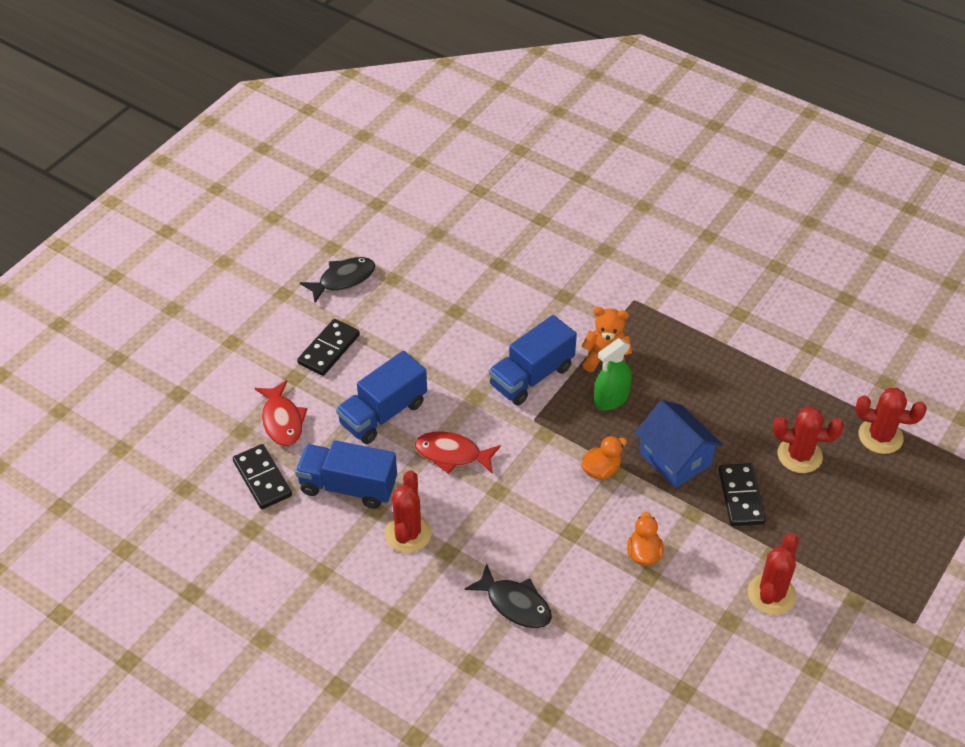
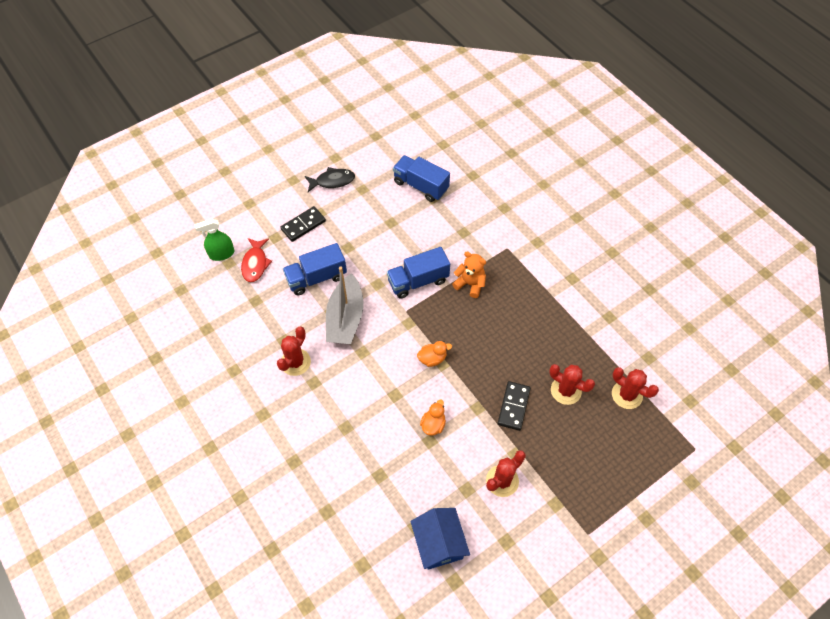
camera: 20 degrees right, 10 degrees up
black domino [233,444,292,509] -> none
blue truck [295,440,397,509] -> blue truck moved to [393,155,450,202]
red fish [415,431,501,474] -> grey boat [326,266,364,344]
black fish [464,564,552,628] -> none
green spray bottle [594,338,632,410] -> green spray bottle moved to [195,219,234,261]
blue house [635,400,723,488] -> blue house moved to [410,508,470,570]

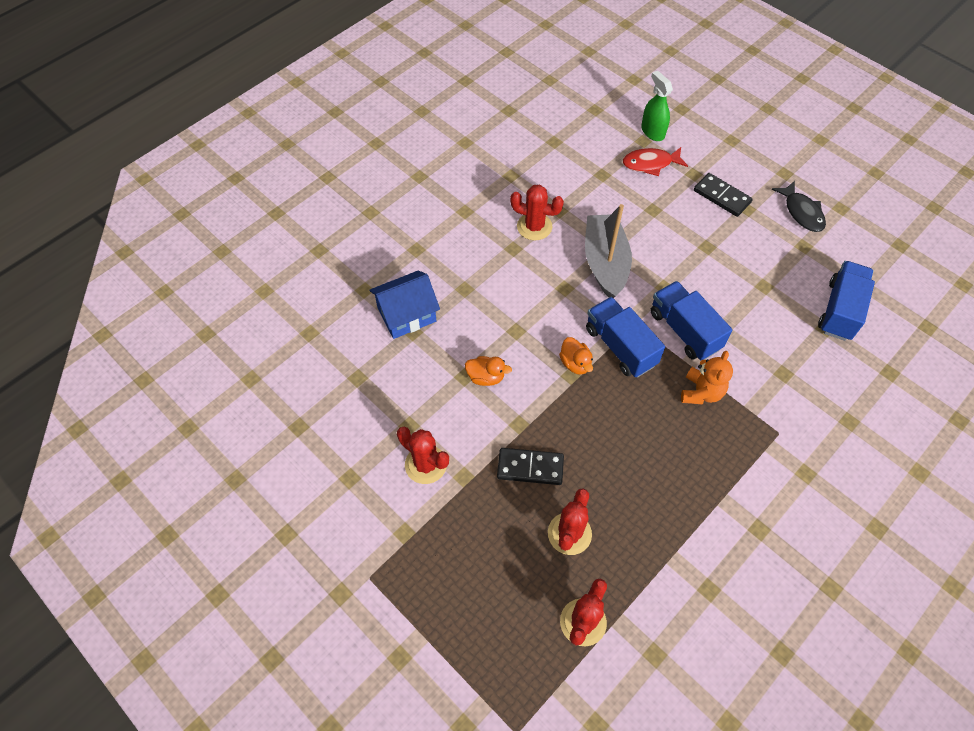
camera: 80 degrees right, 0 degrees up
blue truck [283,243,347,295] -> blue truck moved to [586,297,665,377]
grey boat [326,266,364,344] -> grey boat turned 90 degrees clockwise [585,204,632,298]
blue house [410,508,470,570] -> blue house moved to [370,270,440,339]

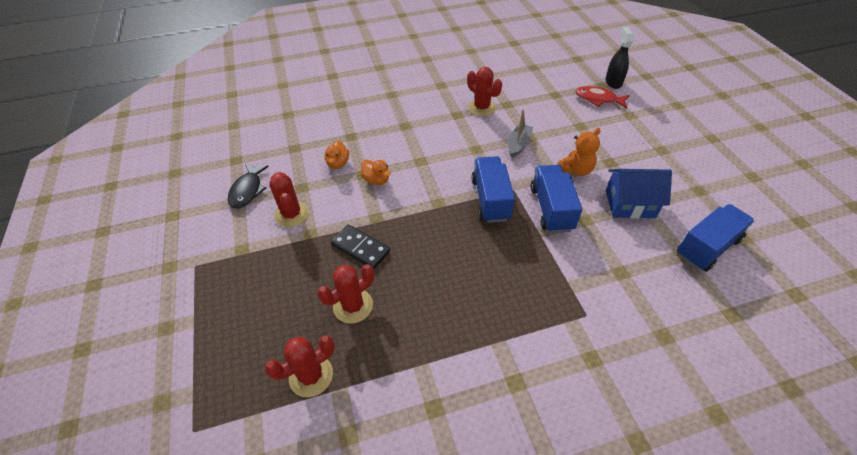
camera: 30 degrees right, 10 degrees down
blue house [370,270,440,339] -> blue house moved to [606,169,672,219]
orange duck [559,337,593,375] -> orange duck moved to [325,140,349,169]
grey boat [585,204,632,298] -> grey boat [508,110,533,158], size x0.56
green spray bottle [641,71,673,141] -> black spray bottle [605,27,634,89]
orange teddy bear [681,351,733,404] -> orange teddy bear moved to [557,128,601,176]
black domino [694,173,753,217] -> none
black fish [772,181,826,232] -> black fish moved to [228,164,269,209]

